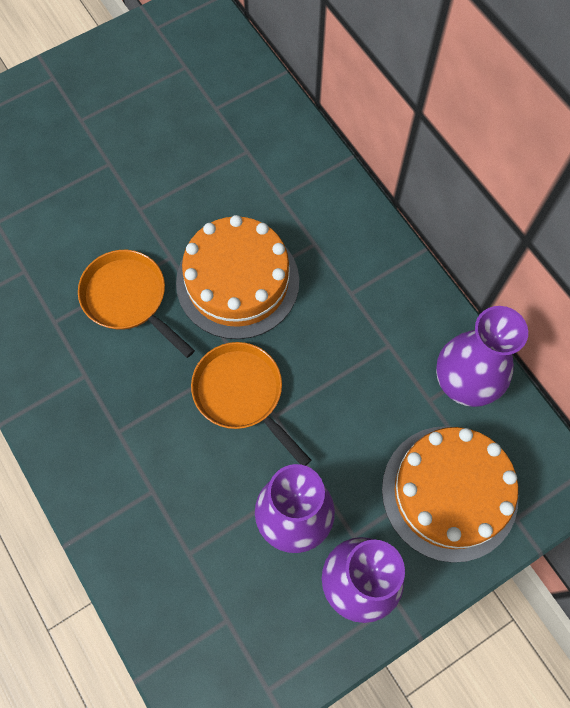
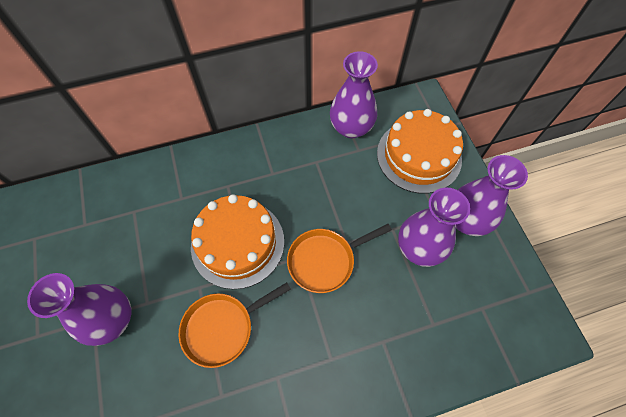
camera: 75 degrees left, 5 degrees down
none -> purple vase [27,273,131,346]

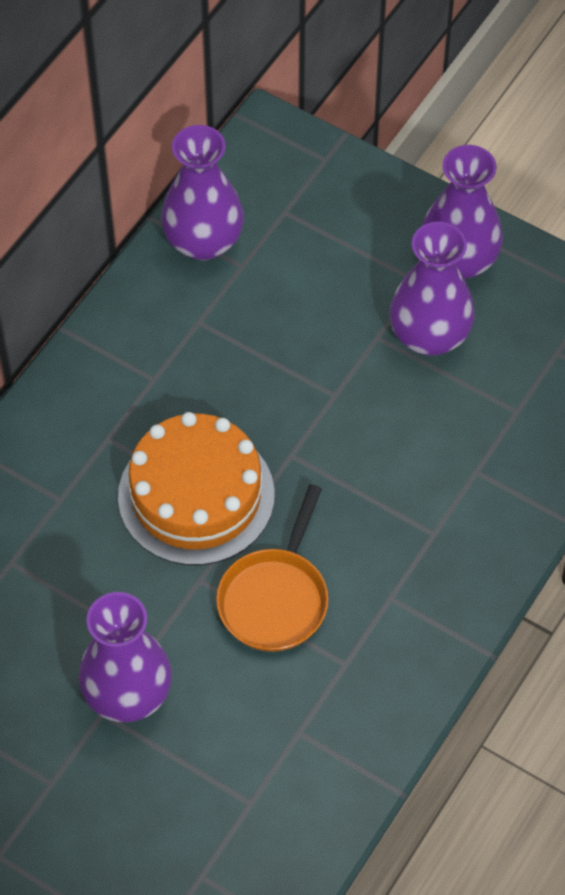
camera: 40 degrees left, 5 degrees down
orange pan [287,224,392,293] -> none
orange cake [377,109,463,194] -> none

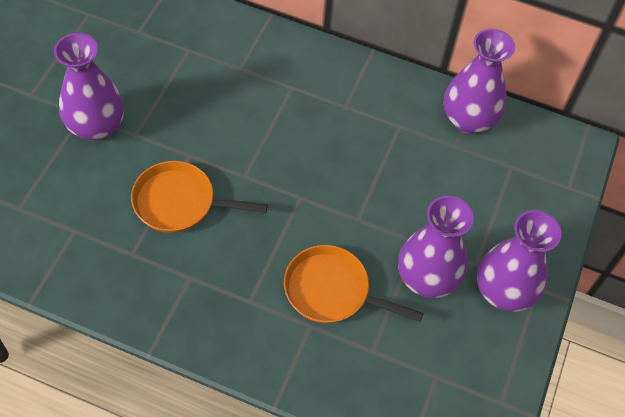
camera: 75 degrees right, 0 degrees up
orange cake [118,412,275,565] -> none
none -> orange pan [284,245,424,323]

